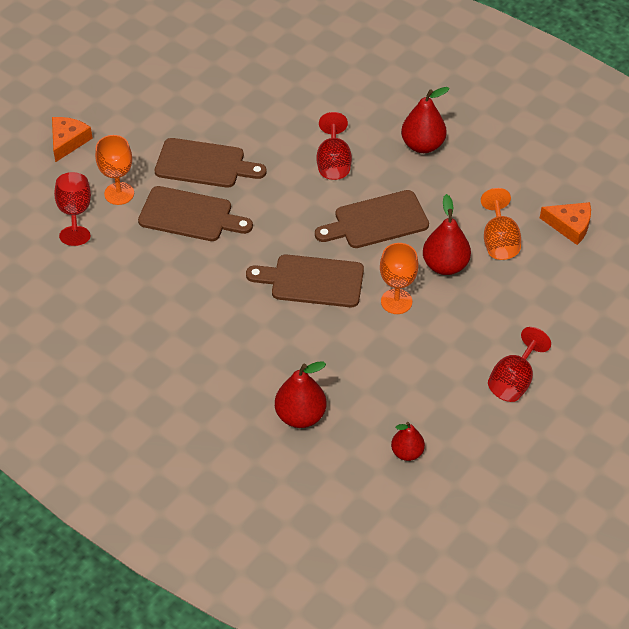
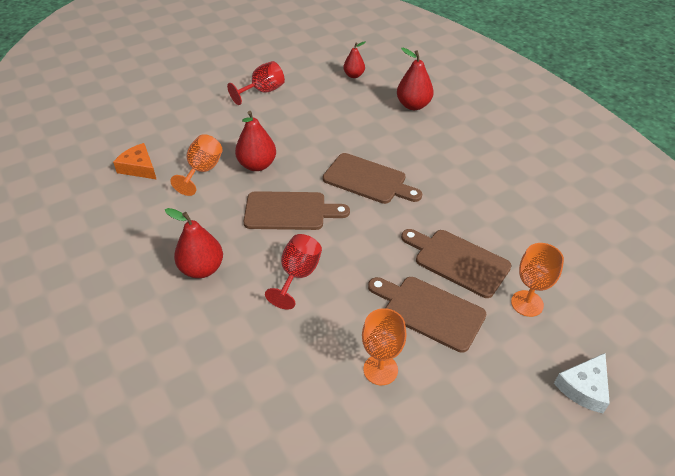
camera: 160 degrees left, 5 degrees down
orange cheese [52,117,93,162] -> white cheese [554,353,610,413]
red goblet [54,172,91,246] -> none
orange goblet [380,243,418,314] -> orange goblet moved to [362,308,407,385]

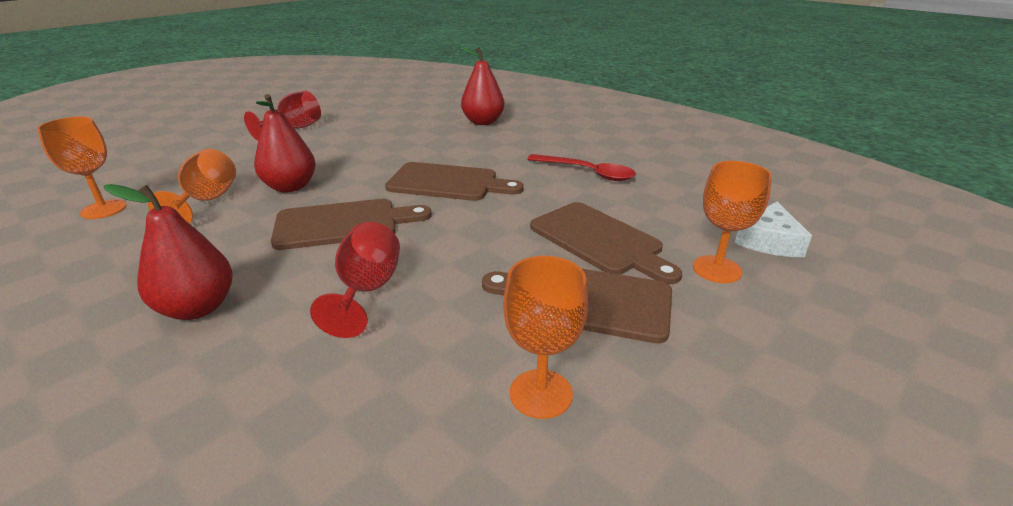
camera: 15 degrees left, 15 degrees down
orange cheese [113,143,156,179] -> orange goblet [37,116,127,219]
red pear [343,41,365,78] -> none
brown cutting board [401,229,511,298] -> brown cutting board turned 150 degrees counterclockwise [530,202,682,284]
white cheese [554,353,610,413] -> white cheese moved to [735,202,812,257]
none -> red spoon [527,154,636,181]

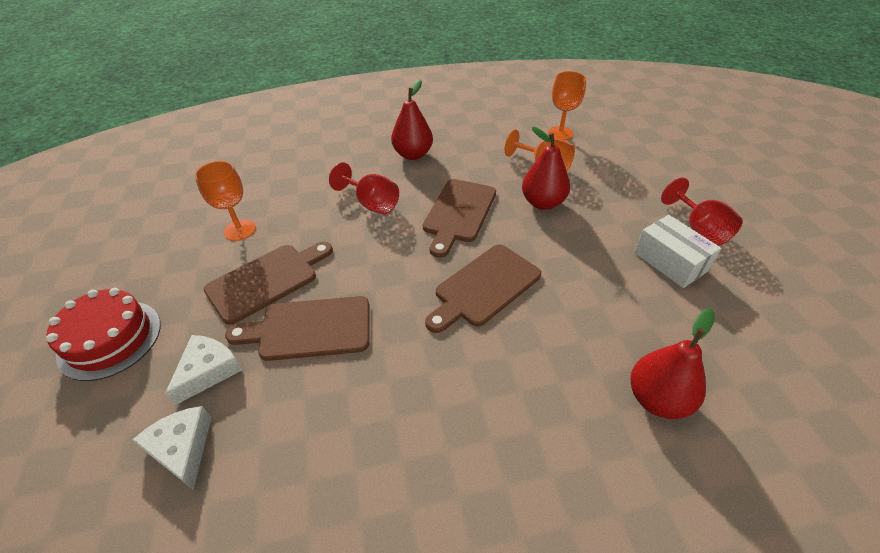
camera: 125 degrees right, 15 degrees up
red spoon [527,154,636,181] -> none
orange goblet [693,161,772,283] -> white cheese [165,335,242,405]
none -> red cake [46,288,161,381]
none -> white box [634,215,722,288]

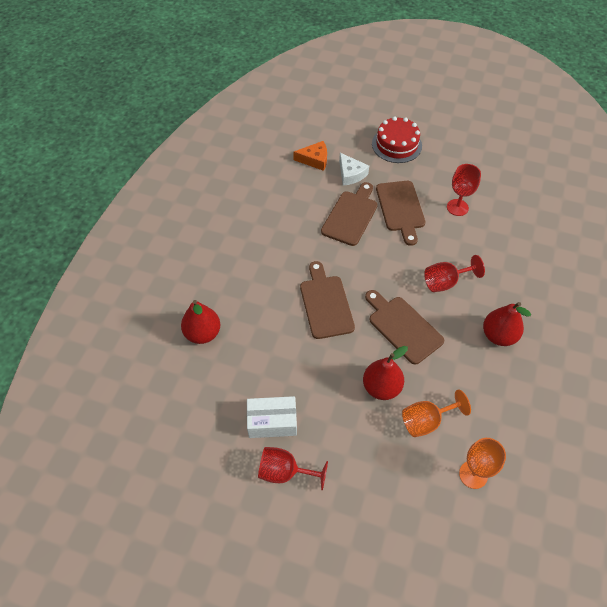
camera: 120 degrees right, 10 degrees up
white cheese [132,406,212,490] -> orange cheese [294,141,327,171]
orange goblet [195,161,256,241] -> red goblet [447,164,481,216]

